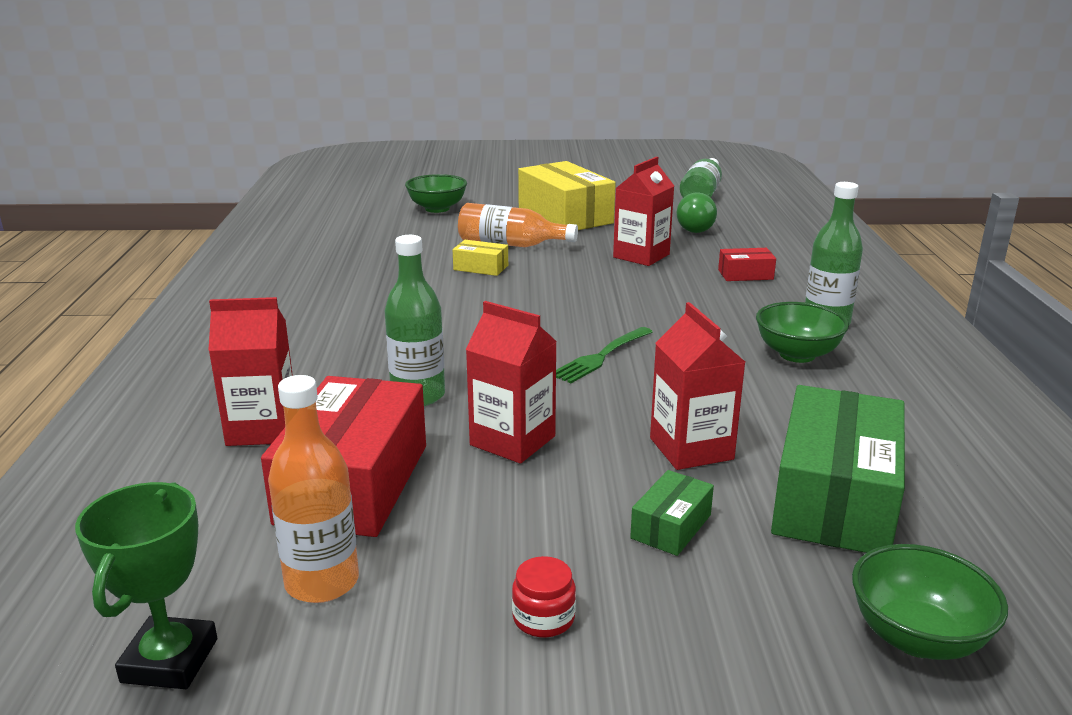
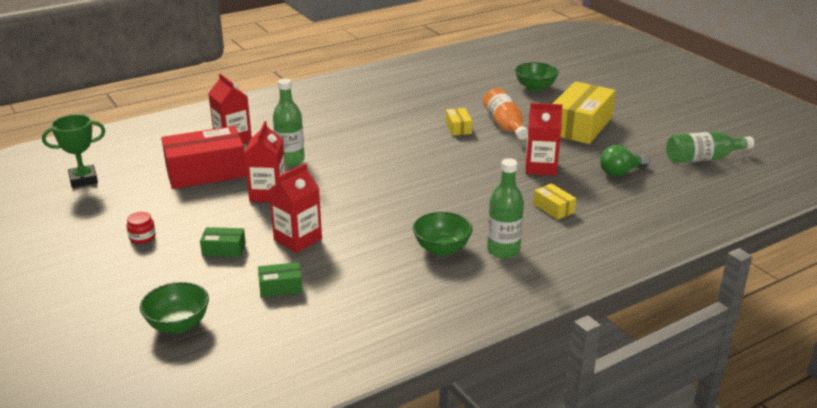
camera: 60 degrees right, 5 degrees up
orange bottle [268,375,359,603] -> none
green fork [556,327,653,383] -> none
red box [718,248,776,281] -> yellow box [533,183,576,220]
green box [771,385,905,553] -> green box [258,262,303,298], size x0.46

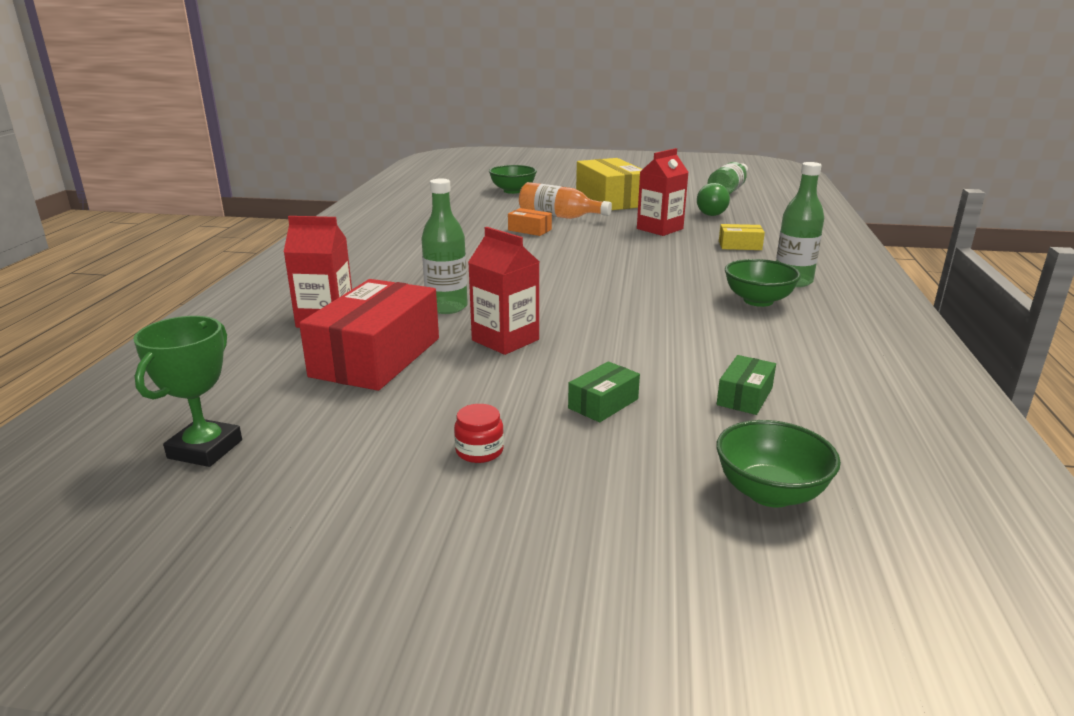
camera: 50 degrees left, 5 degrees down
red carton [269,163,322,253] -> none
yellow box [446,108,472,136] -> orange box [508,208,552,236]

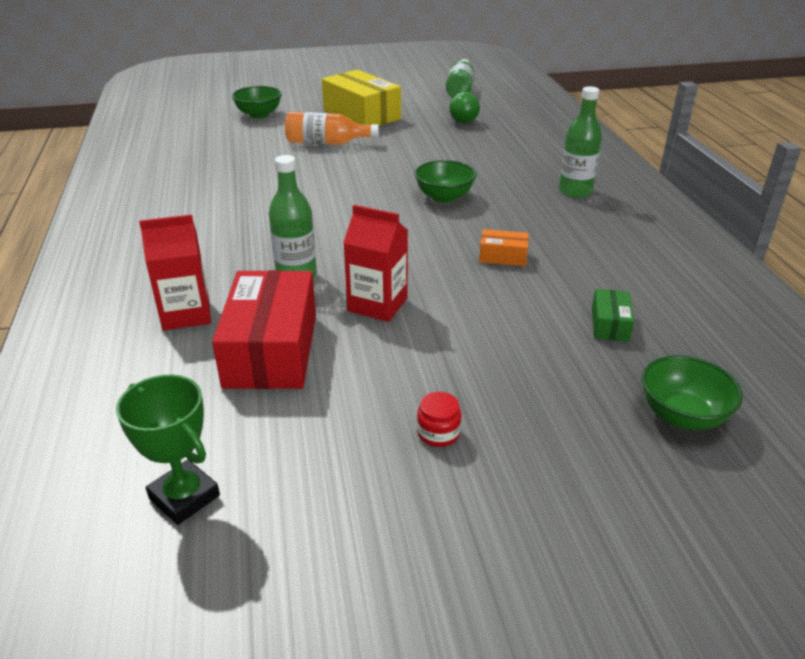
camera: 20 degrees left, 10 degrees up
green trophy [134,316,242,467] -> green trophy turned 45 degrees counterclockwise [116,375,220,525]
orange box [508,208,552,236] -> orange box moved to [479,229,529,266]
green box [568,361,640,422] -> none
red carton [637,148,688,236] -> none
yellow box [719,224,765,250] -> none
green bowl [725,259,801,307] -> green bowl moved to [414,160,476,203]

